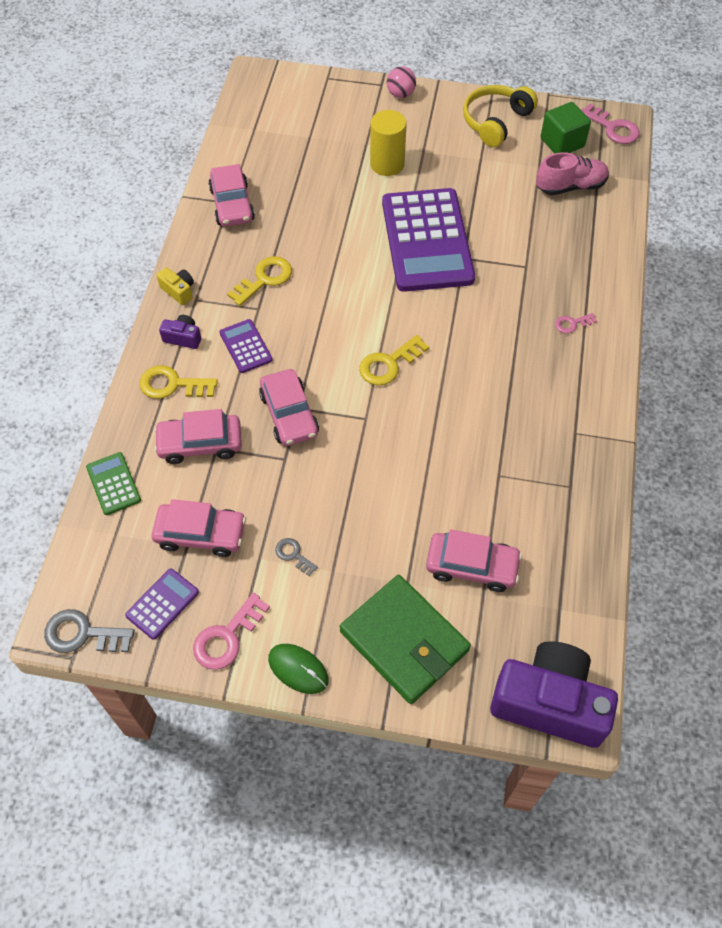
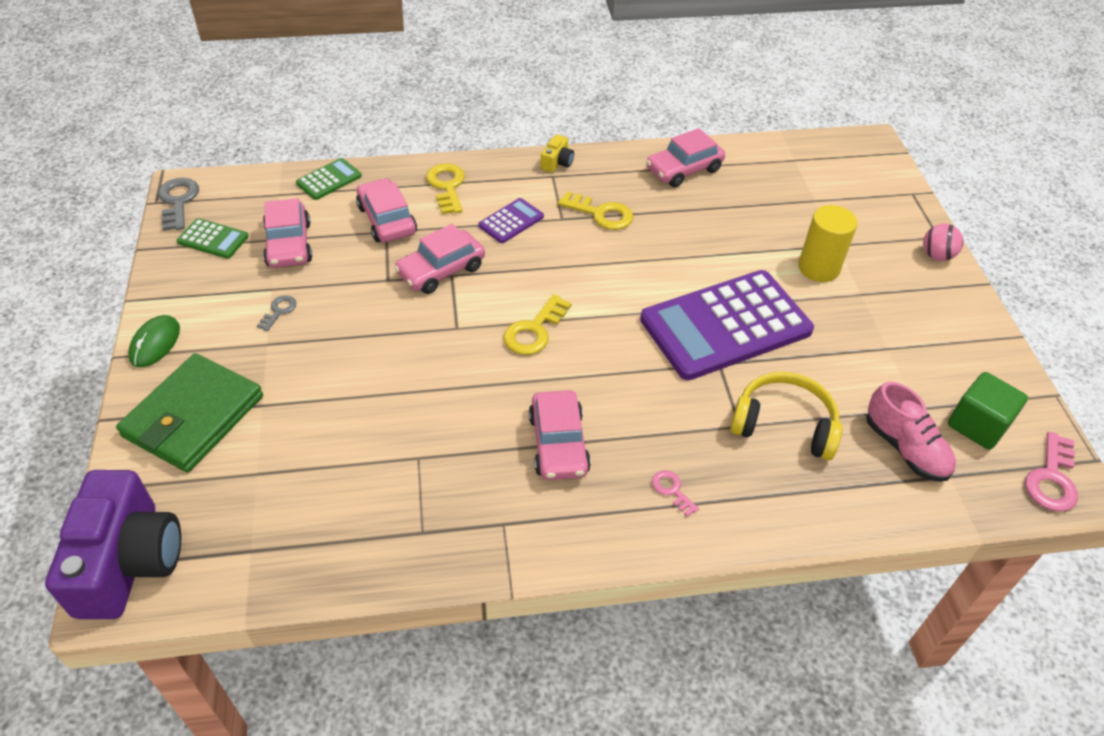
camera: 70 degrees right, 10 degrees down
purple calculator [125,568,199,640] -> green calculator [177,218,249,259]
purple camera [159,315,201,349] -> none
pink key [193,593,270,670] -> none
yellow key [359,335,429,385] -> yellow key turned 90 degrees counterclockwise [503,294,572,355]
pink car [426,529,522,592] -> pink car moved to [529,390,591,480]
yellow headphones [463,85,538,147] -> yellow headphones moved to [730,372,842,460]

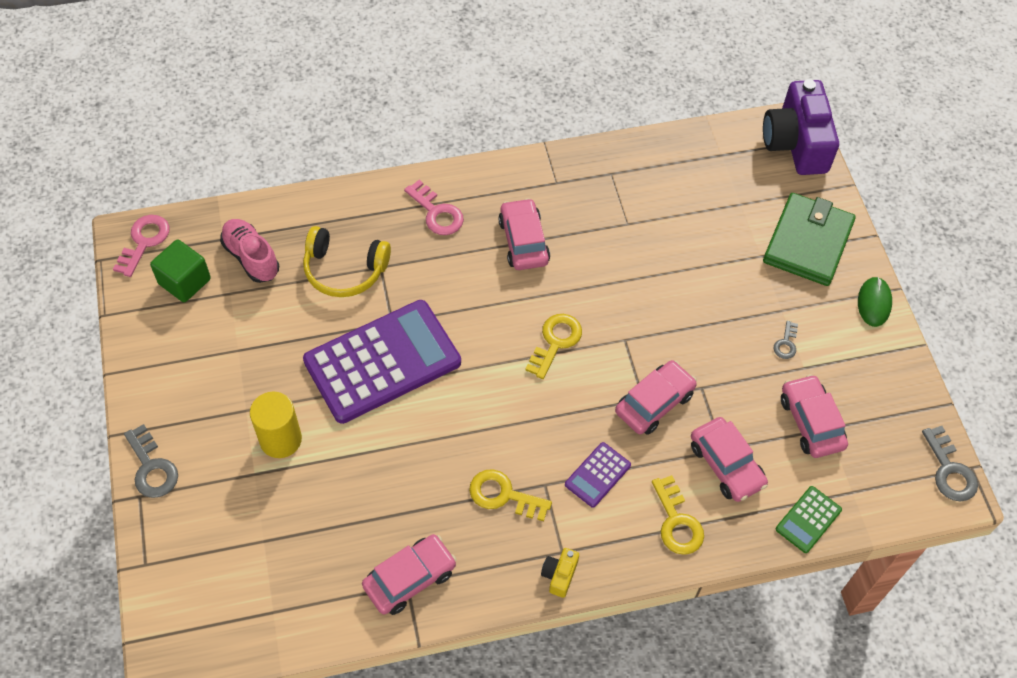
camera: 175 degrees right, 10 degrees up
green calculator [177,218,249,259] -> none
pink key [652,470,699,517] -> pink key [404,180,464,235], size x1.75
pink ball [923,224,963,261] -> grey key [124,424,178,498]

